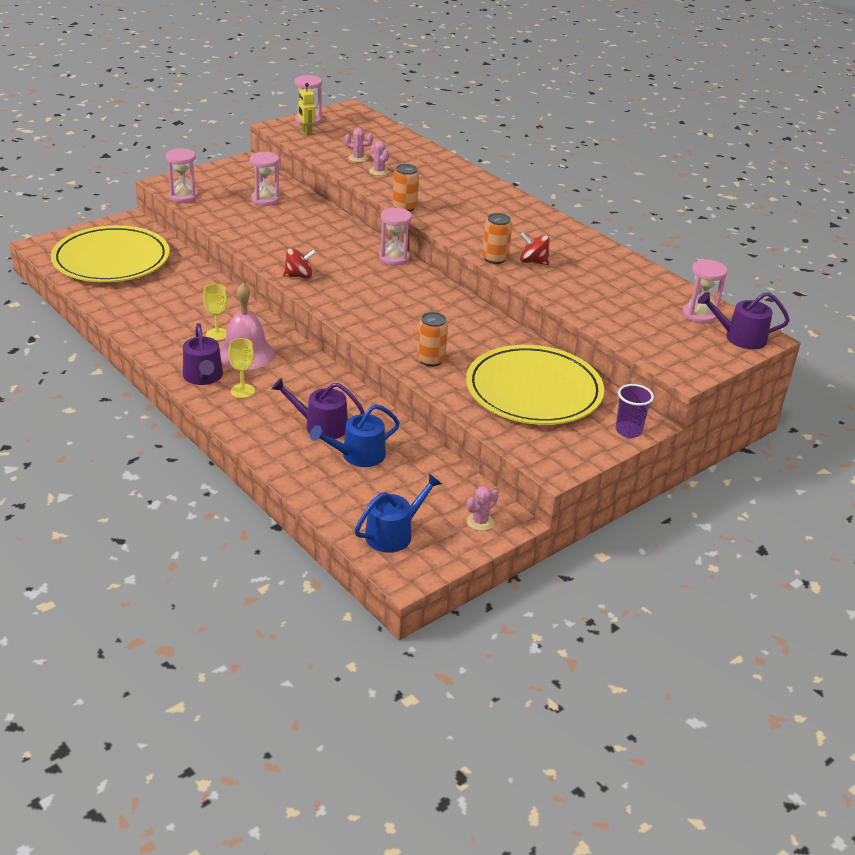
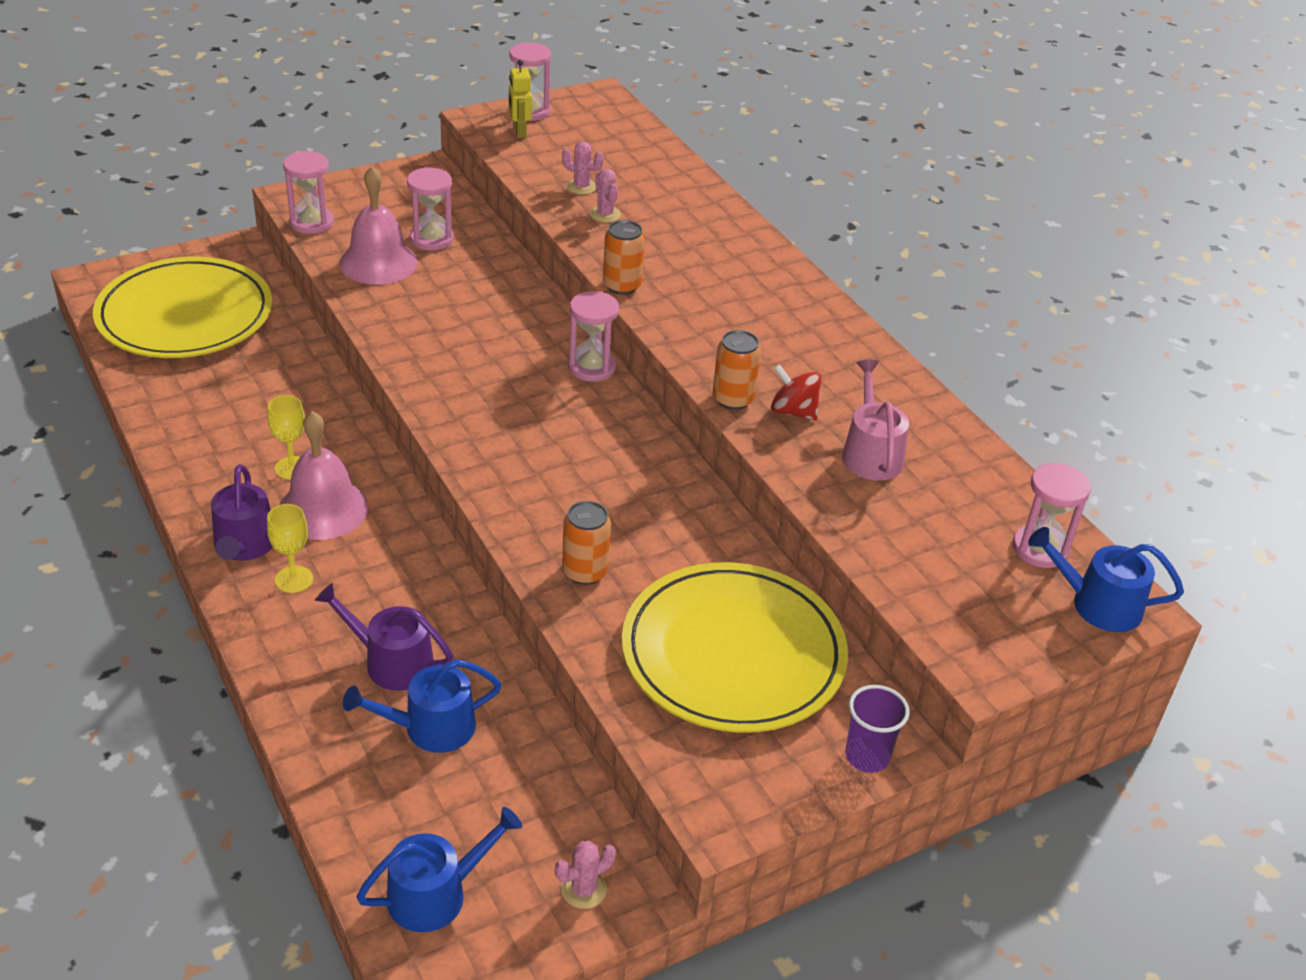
camera: 10 degrees right, 5 degrees up
red spinning top [283,248,316,279] -> none
purple watering can [698,292,790,349] -> blue watering can [1028,527,1184,632]
none -> pink bell [340,166,418,285]
none -> pink watering can [842,360,909,481]

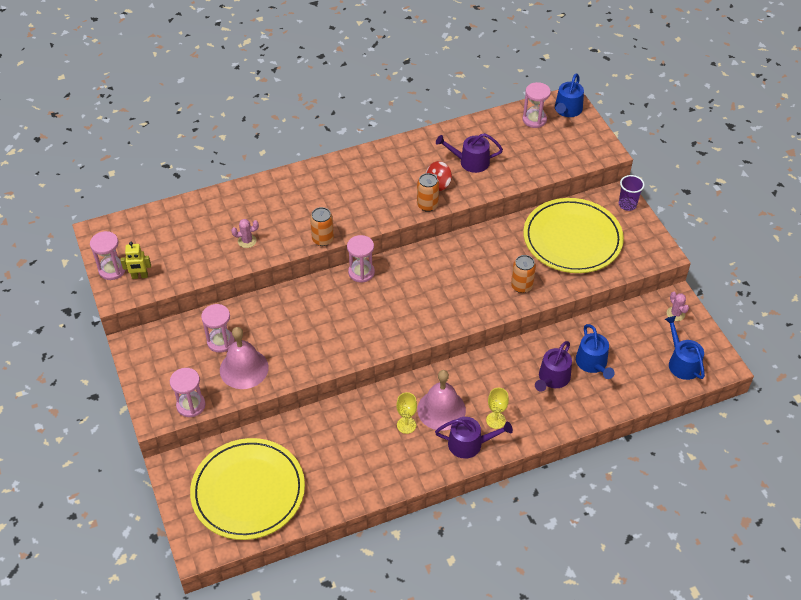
camera: 80 degrees left, 10 degrees up
pink cactus [562,142,604,195] -> none
pink watering can [842,360,909,481] -> purple watering can [436,133,503,173]

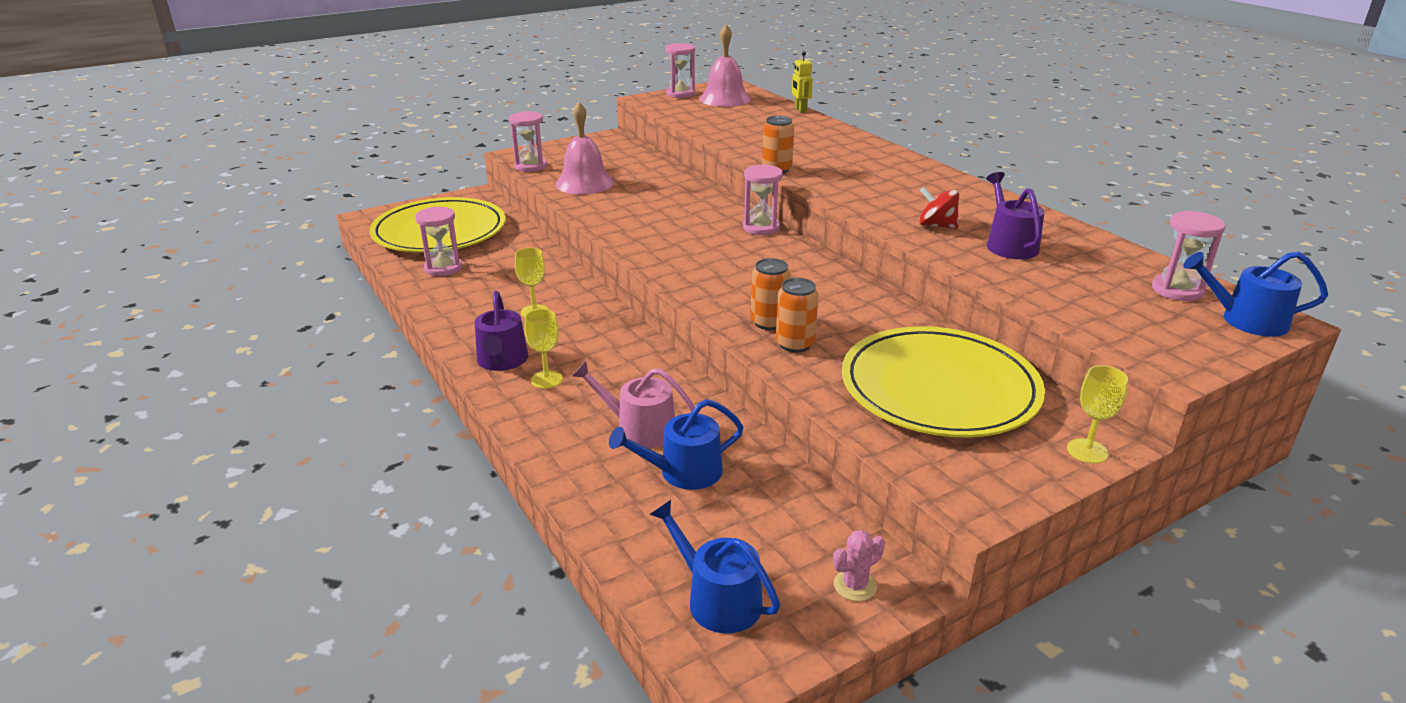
camera: 80 degrees right, 20 degrees down
yellow robot [121,242,151,279] -> yellow robot moved to [792,51,813,113]
pink hourglass [201,304,235,353] -> pink hourglass moved to [415,207,462,276]
pink cactus [231,219,259,248] -> none
orange can [417,173,439,212] -> orange can moved to [751,258,791,330]
pink bell [417,370,466,431] -> pink bell moved to [699,24,751,107]
purple watering can [535,341,572,392] -> pink watering can [572,361,695,448]
purple cup [619,175,645,211] -> yellow goblet [1067,365,1128,463]
blue watering can [665,316,705,380] -> blue watering can turned 105 degrees counterclockwise [650,500,780,633]

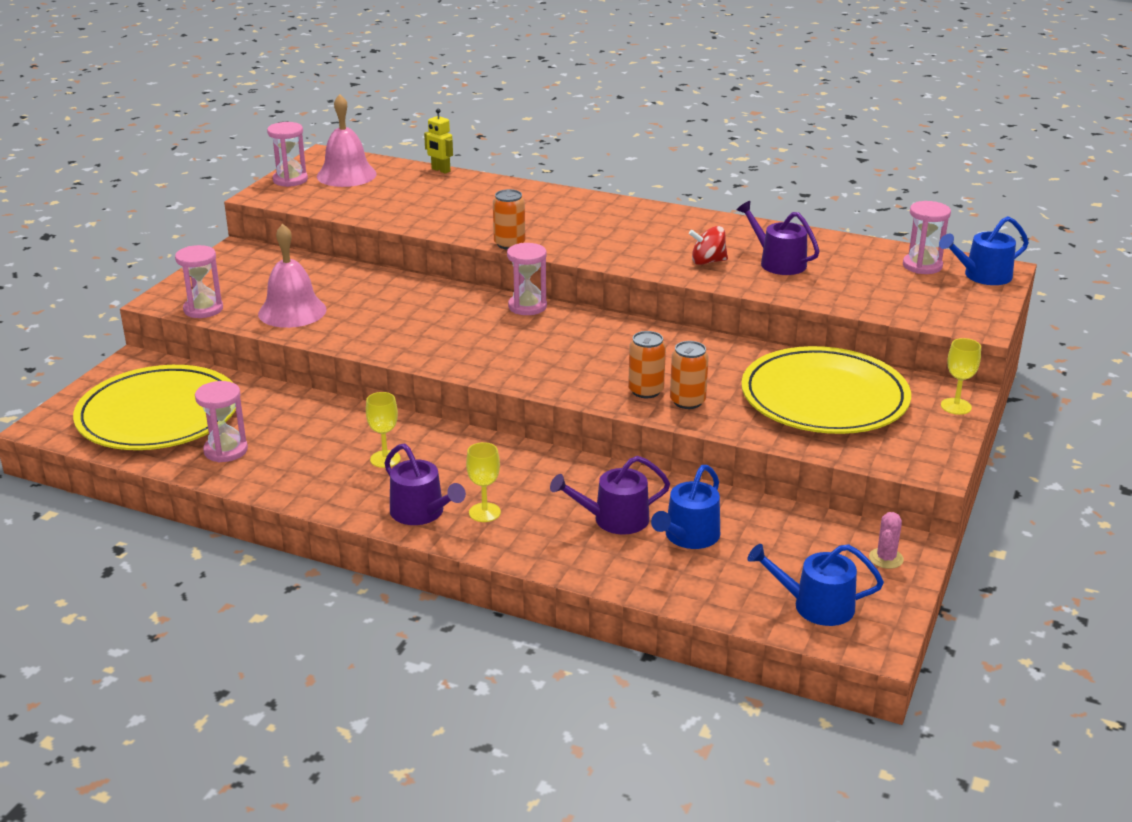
camera: 35 degrees left, 0 degrees up
pink watering can [572,361,695,448] -> purple watering can [550,456,670,535]

